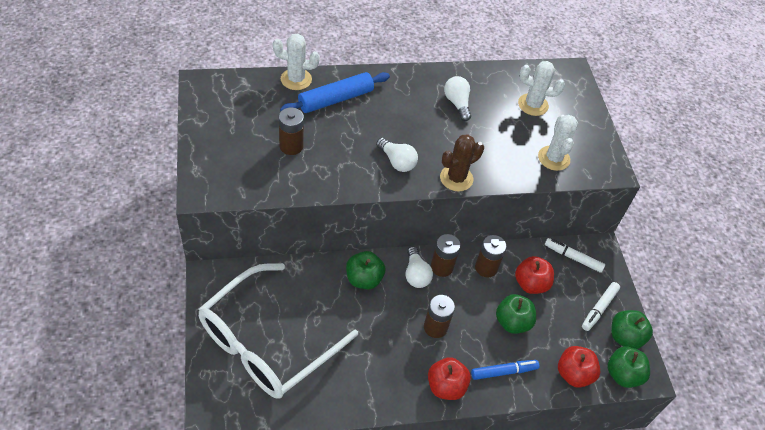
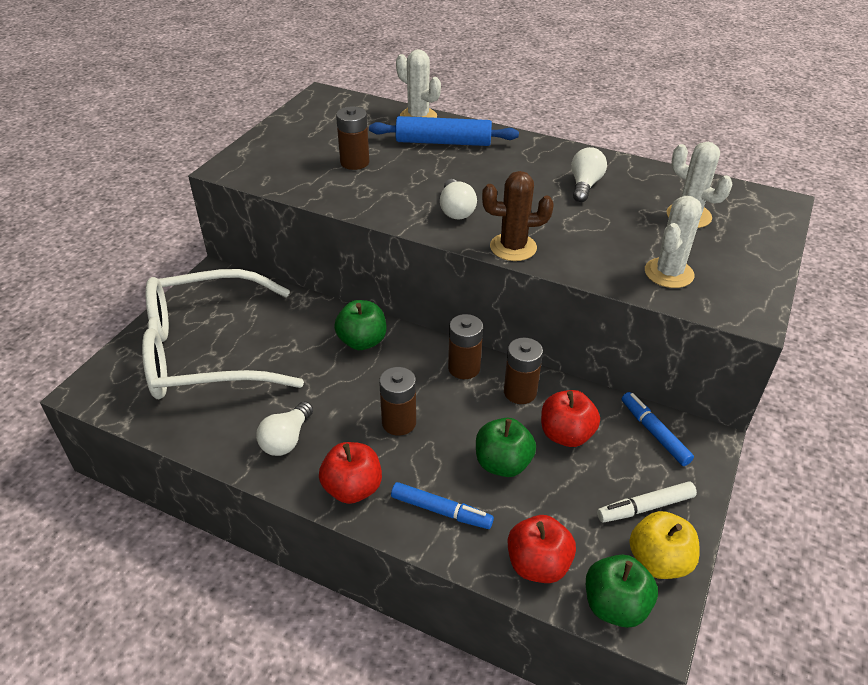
camera: 40 degrees right, 10 degrees down
white light bulb [406,247,433,288] -> white light bulb moved to [256,401,313,456]
white marker [545,238,605,273] -> blue marker [621,392,694,466]
green apple [611,310,653,349] -> yellow apple [629,511,700,579]

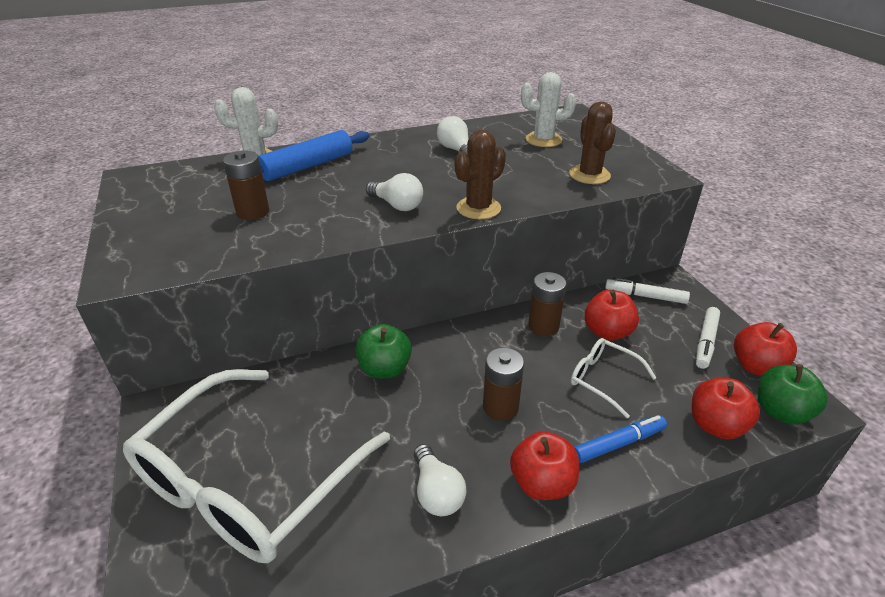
camera: 45 degrees left, 5 degrees down
brown battery [448,314,483,379] -> none
green apple [476,418,536,477] -> white glasses [571,338,656,419]
blue marker [621,392,694,466] -> white marker [605,277,690,304]
yellow apple [629,511,700,579] -> red apple [734,322,797,376]
white cactus [645,196,702,288] -> brown cactus [569,101,616,184]

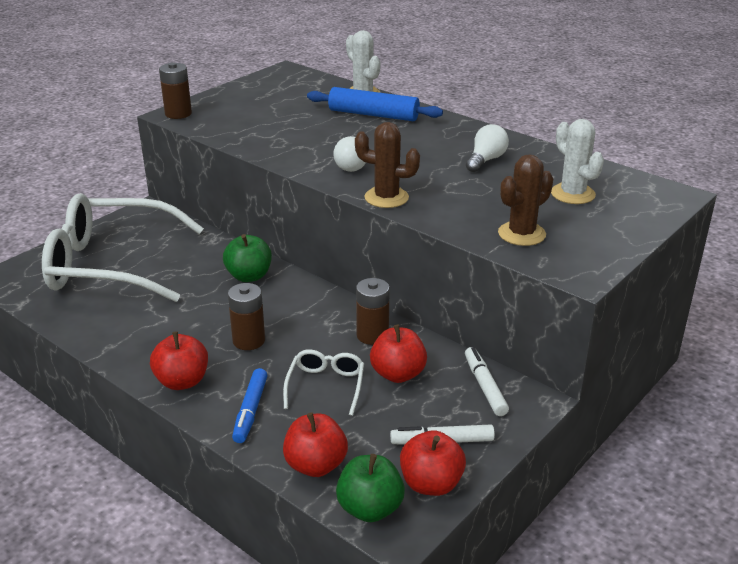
camera: 60 degrees right, 5 degrees down
brown battery [223,150,269,220] -> brown battery moved to [159,62,192,119]
white light bulb [414,444,466,516] -> none
blue marker [574,415,667,463] -> blue marker turned 60 degrees clockwise [232,368,268,443]

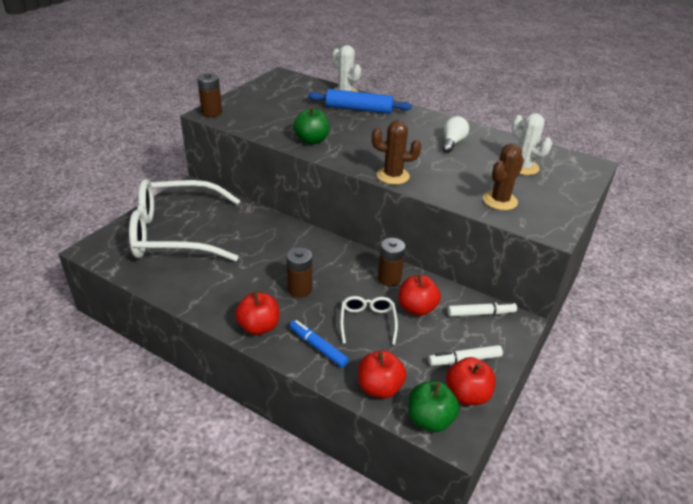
camera: 10 degrees left, 5 degrees up
green apple [223,234,272,282] -> green apple moved to [293,107,329,144]
blue marker [232,368,268,443] -> blue marker turned 135 degrees clockwise [290,320,349,368]
white light bulb [333,136,366,172] -> none
white marker [465,347,509,416] -> white marker turned 105 degrees clockwise [448,302,517,317]

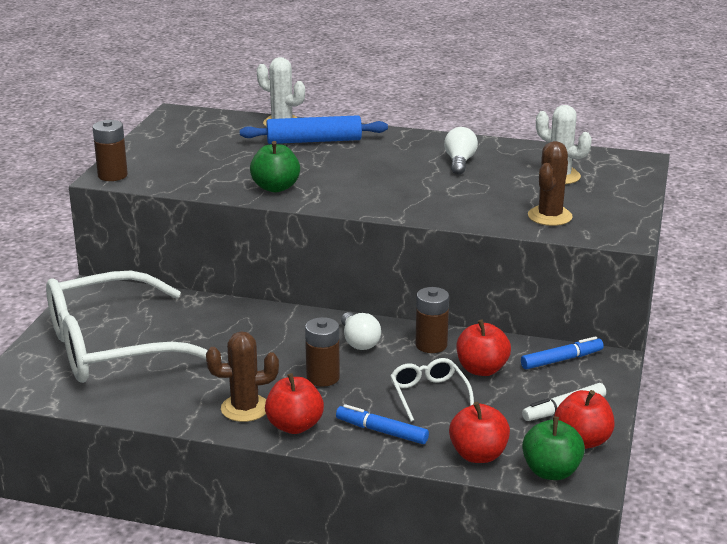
camera: 15 degrees left, 10 degrees down
brown cactus [372,120,421,185] -> brown cactus moved to [206,332,279,422]
white marker [448,302,517,317] -> blue marker [521,336,604,369]
none -> white light bulb [341,312,381,350]

